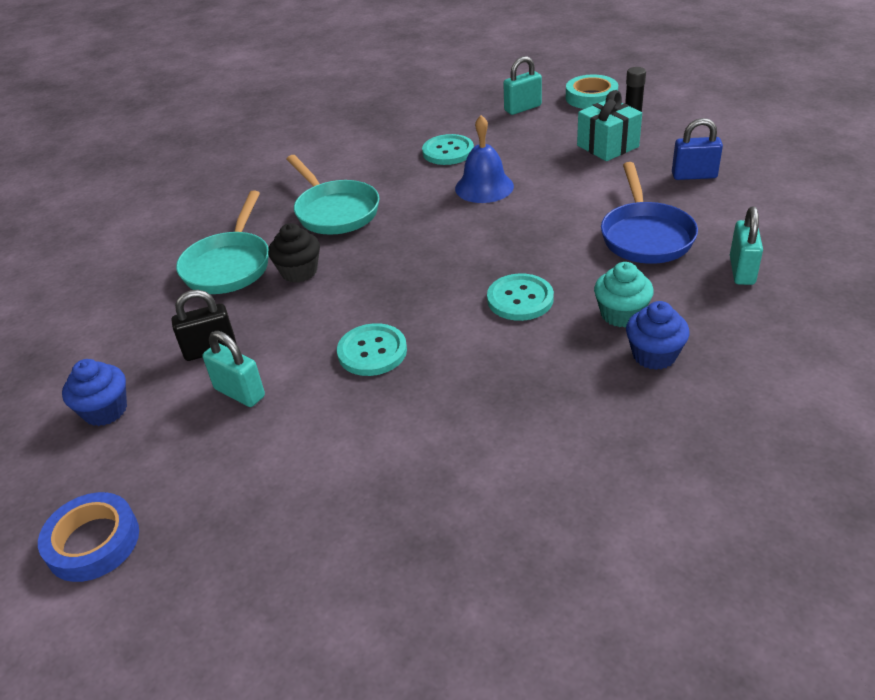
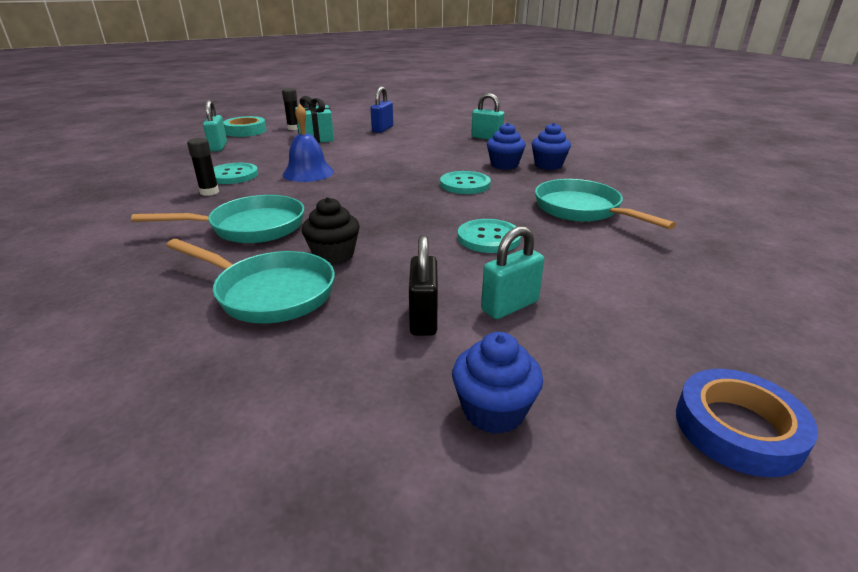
camera: 75 degrees left, 10 degrees down
turquoise cupcake [594,262,654,327] -> blue cupcake [487,122,526,170]
blue pan [601,162,698,264] -> none
none -> black glue stick [187,138,219,196]
none -> turquoise pan [535,179,676,230]

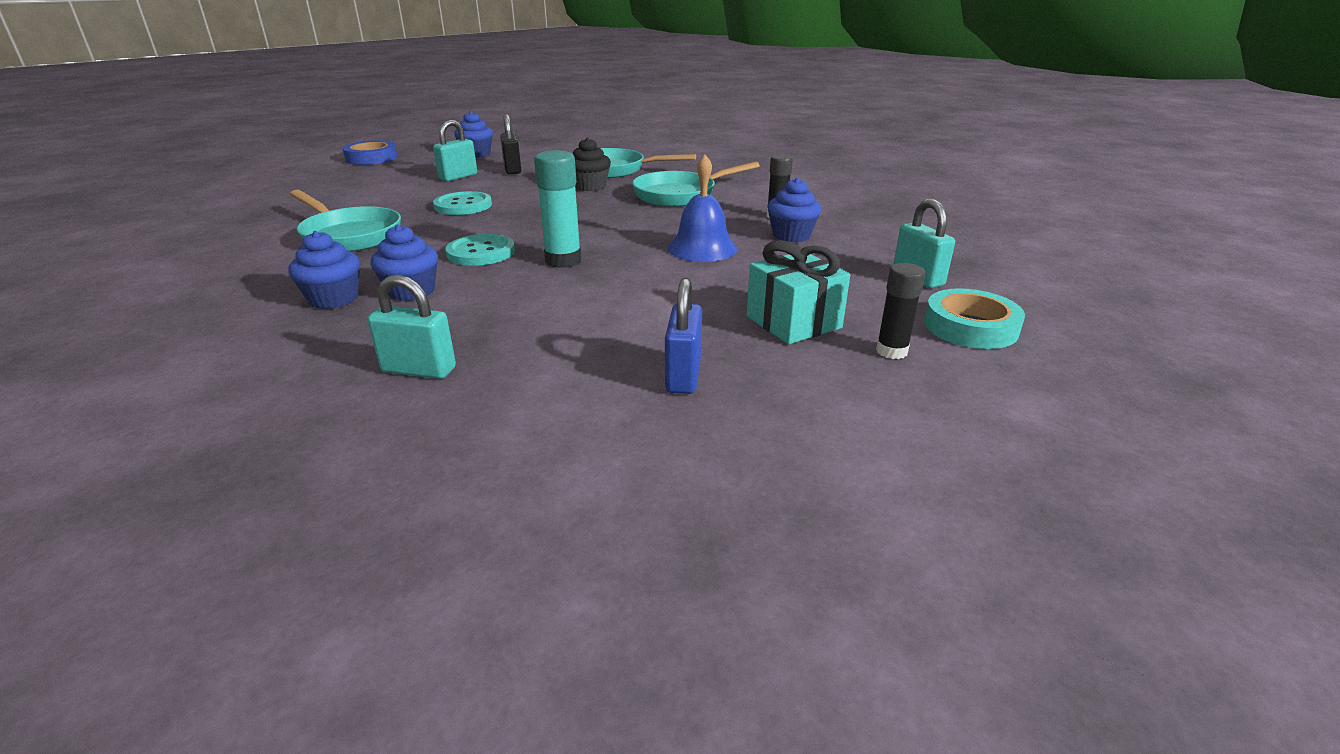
camera: 165 degrees right, 0 degrees up
turquoise button [213,163,258,184] -> blue cupcake [767,178,821,242]
none -> turquoise glue stick [534,150,581,268]

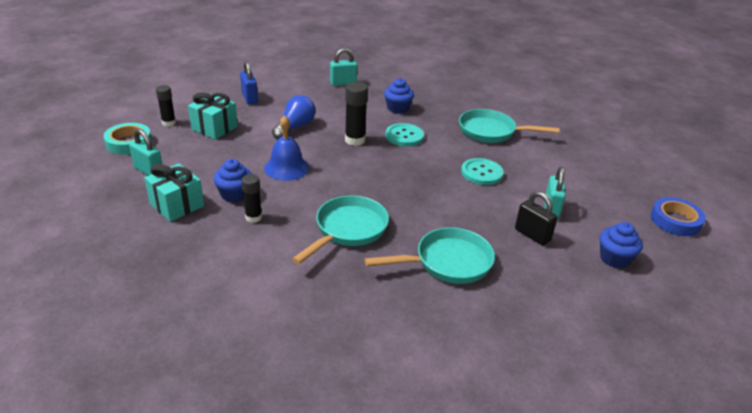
camera: 150 degrees right, 5 degrees up
blue cupcake [288,231,360,309] -> none
turquoise glue stick [534,150,581,268] -> black glue stick [345,82,368,146]
black cupcake [573,138,611,191] -> none
none -> turquoise gift [144,164,204,222]
none -> blue light bulb [272,95,316,139]

